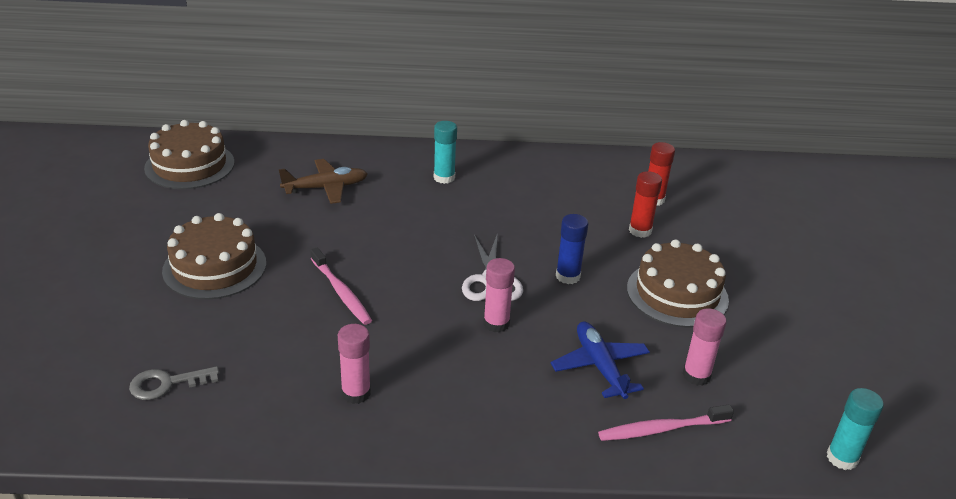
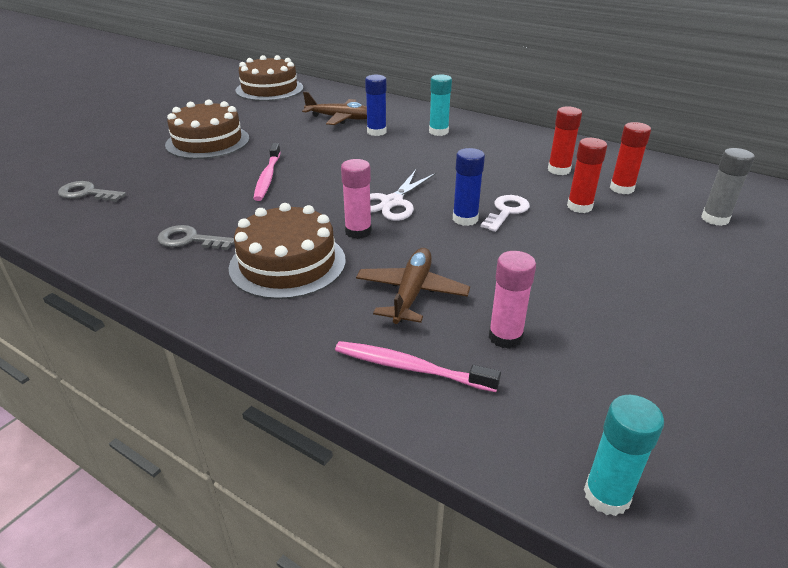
camera: 35 degrees right, 0 degrees up
pink glue stick [338,324,371,404] -> grey key [158,225,234,250]
blue plane [551,321,650,399] -> brown plane [356,248,470,324]
brown cake [627,239,729,327] -> brown cake moved to [228,203,346,299]
none -> blue glue stick [365,75,387,136]
none -> white key [481,195,530,232]
none -> red glue stick [548,106,582,175]
none -> grey glue stick [701,148,755,226]

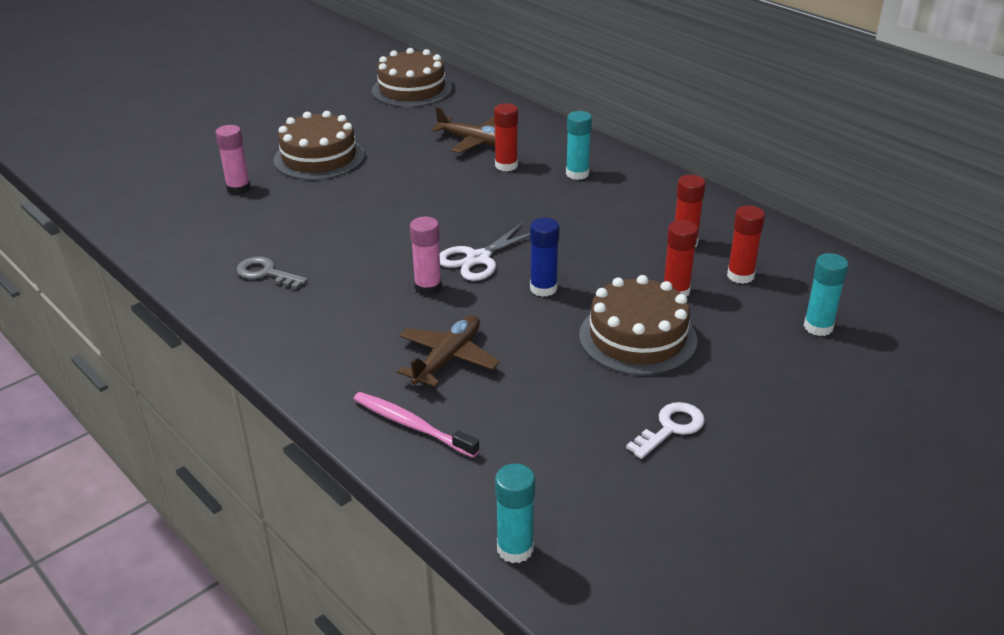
camera: 15 degrees right, 0 degrees up
grey key [58,181,126,202] -> none
brown cake [228,203,346,299] -> brown cake moved to [579,275,697,375]
pink toothbrush [253,143,281,201] -> none
blue glue stick [365,75,387,136] -> red glue stick [494,103,518,171]
white key [481,195,530,232] -> white key moved to [626,402,705,459]
pink glue stick [489,251,536,349] -> pink glue stick moved to [216,125,251,195]
grey glue stick [701,148,755,226] -> turquoise glue stick [804,253,848,336]

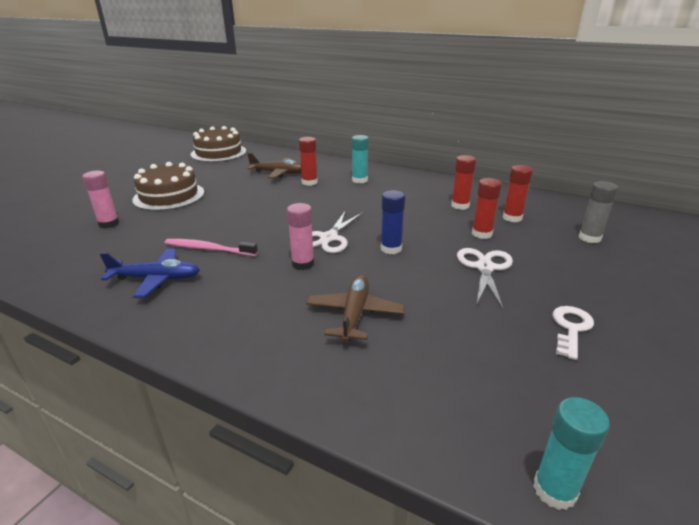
camera: 20 degrees left, 5 degrees down
grey key [236,257,308,289] -> blue plane [100,249,200,298]
pink toothbrush [354,392,480,458] -> pink toothbrush moved to [165,239,258,256]
brown cake [579,275,697,375] -> white scissors [457,248,513,311]
turquoise glue stick [804,253,848,336] -> grey glue stick [579,181,618,243]

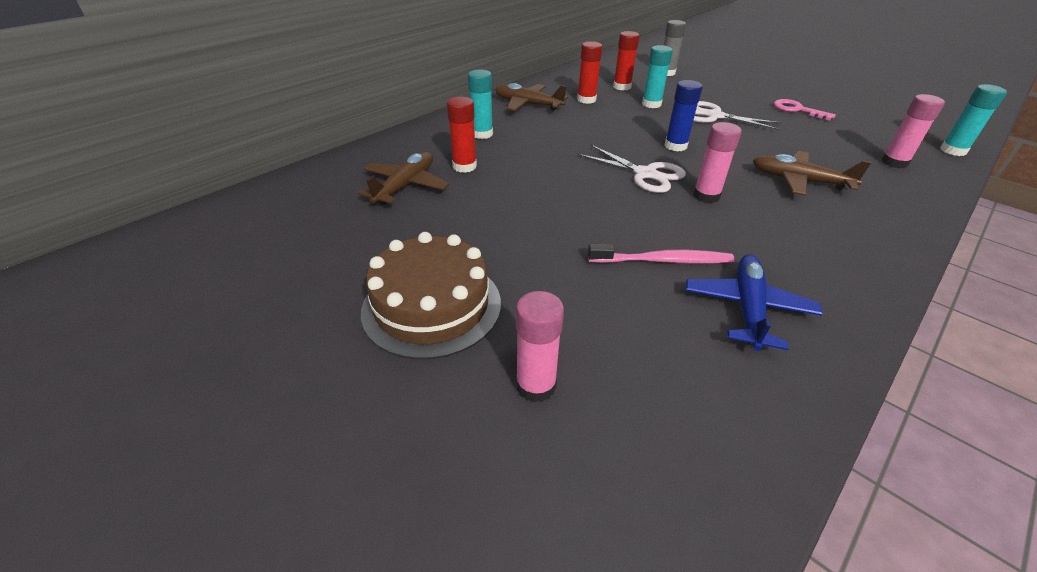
camera: 75 degrees left, 10 degrees up
pink toothbrush [165,239,258,256] -> pink toothbrush turned 120 degrees counterclockwise [588,244,734,264]
brown cake [191,126,247,162] -> none
red glue stick [472,178,502,239] -> turquoise glue stick [642,45,673,108]
white key [552,306,594,360] -> pink key [774,99,836,120]
none -> brown plane [495,83,568,111]
none -> pink glue stick [882,94,945,168]

